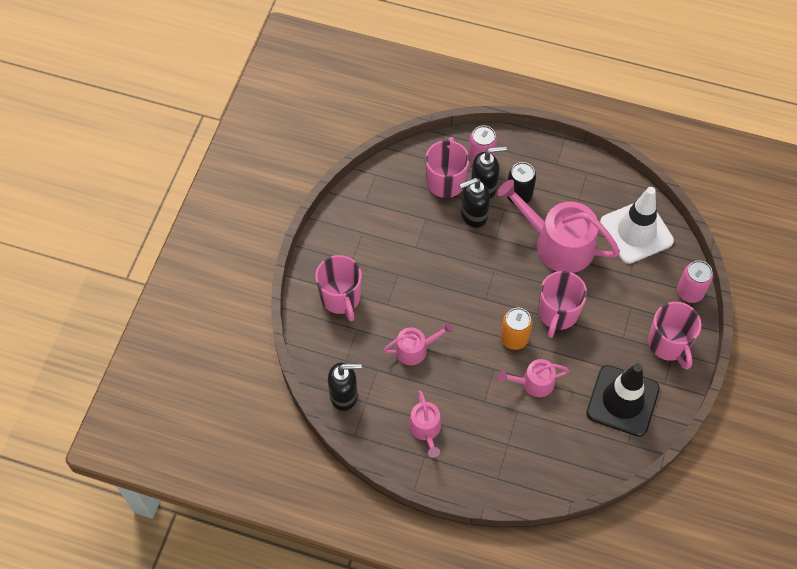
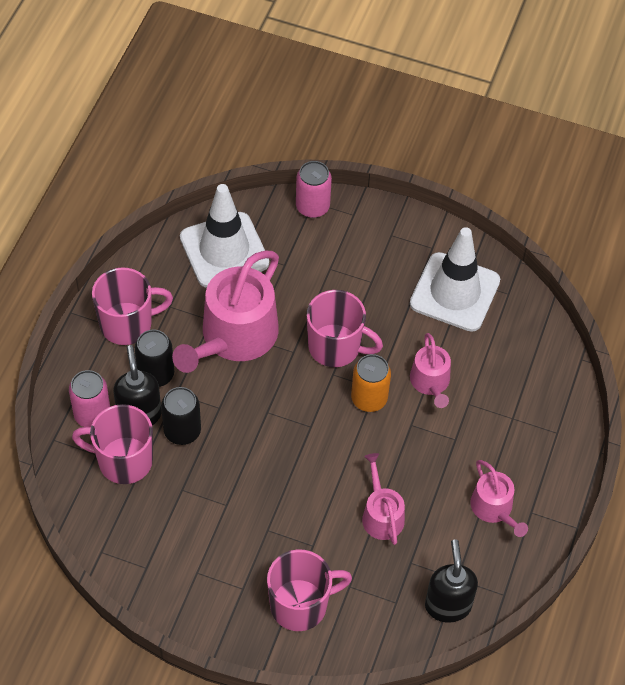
camera: 90 degrees left, 5 degrees down
pink watering can [409,391,441,458] -> pink watering can turned 75 degrees clockwise [470,460,528,537]
black soap dispenser [459,178,490,228] -> black can [161,387,201,445]
black traffic cone [586,363,660,437] -> white traffic cone [410,227,500,332]
pink mug [648,302,702,369] -> pink mug moved to [92,267,173,345]

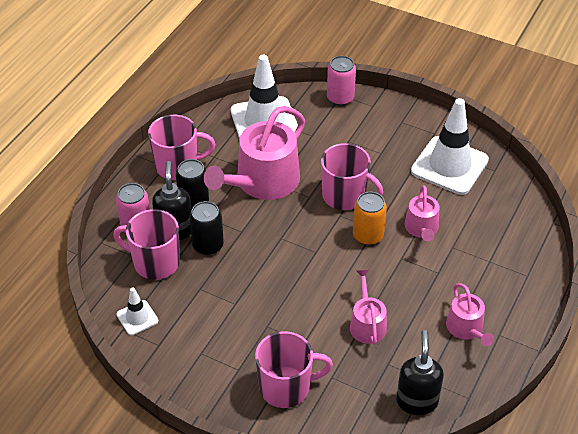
camera: 10 degrees right, 10 degrees down
none -> white traffic cone [117,287,159,335]

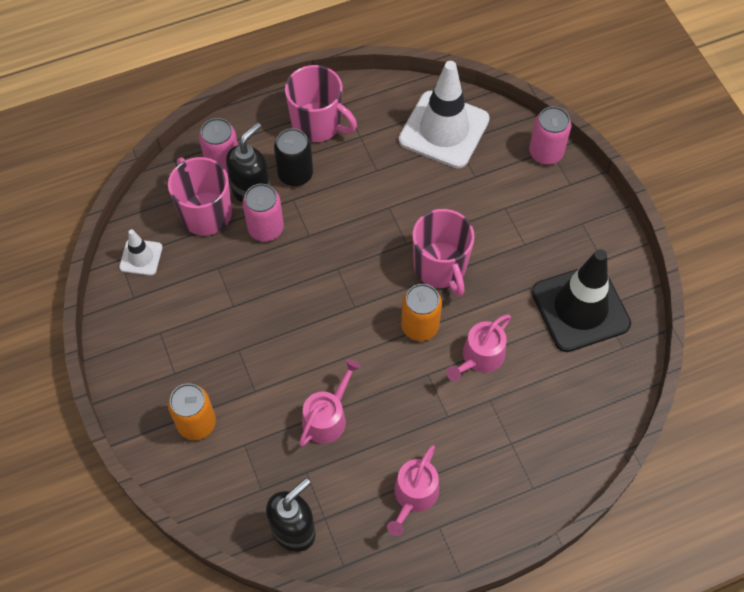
camera: 40 degrees right, 15 degrees up
black can [189,201,224,255] -> pink can [242,184,284,241]
pink watering can [204,106,305,200] -> none
pink mug [255,331,333,408] -> orange can [168,383,216,440]
white traffic cone [411,98,489,195] -> black traffic cone [532,249,631,352]

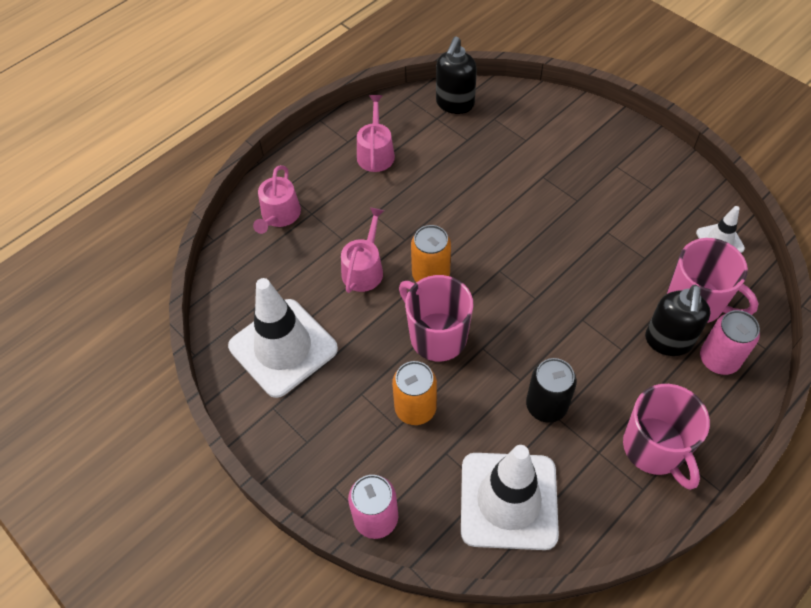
camera: 160 degrees right, 5 degrees down
orange can [168,383,216,440] -> orange can moved to [392,361,437,425]
pink can [242,184,284,241] -> none
black can [274,128,313,186] -> black can moved to [526,358,577,423]
pink mug [285,65,357,142] -> pink mug turned 120 degrees counterclockwise [623,384,710,490]
pink watering can [299,359,361,446] -> pink watering can moved to [253,165,301,234]
black traffic cone [532,249,631,352] -> white traffic cone [228,278,338,398]

